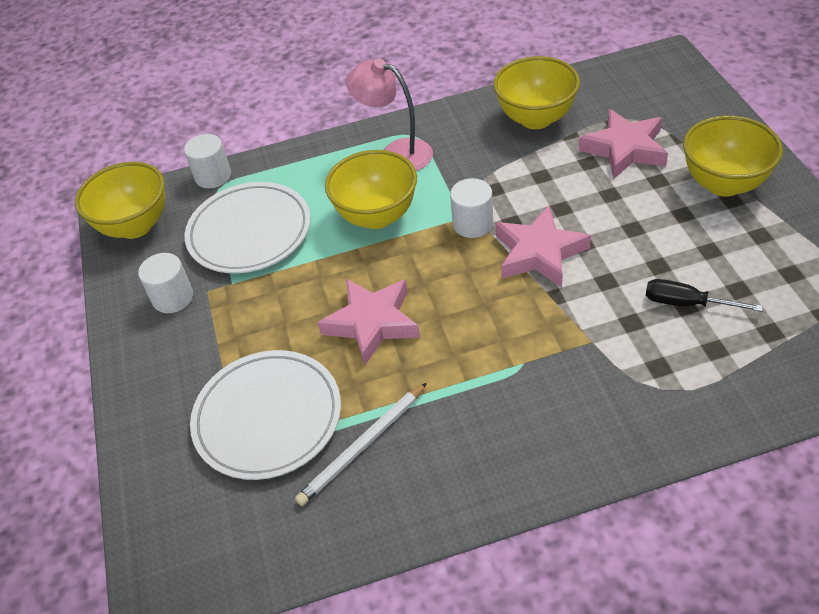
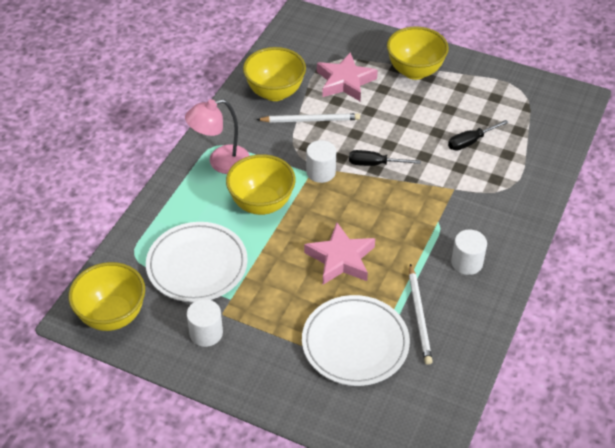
camera: 55 degrees left, 0 degrees up
white cylinder [184,134,231,188] -> white cylinder moved to [451,229,487,275]
pink star [495,206,591,287] -> black screwdriver [349,150,421,166]
none -> white pencil [256,113,360,123]

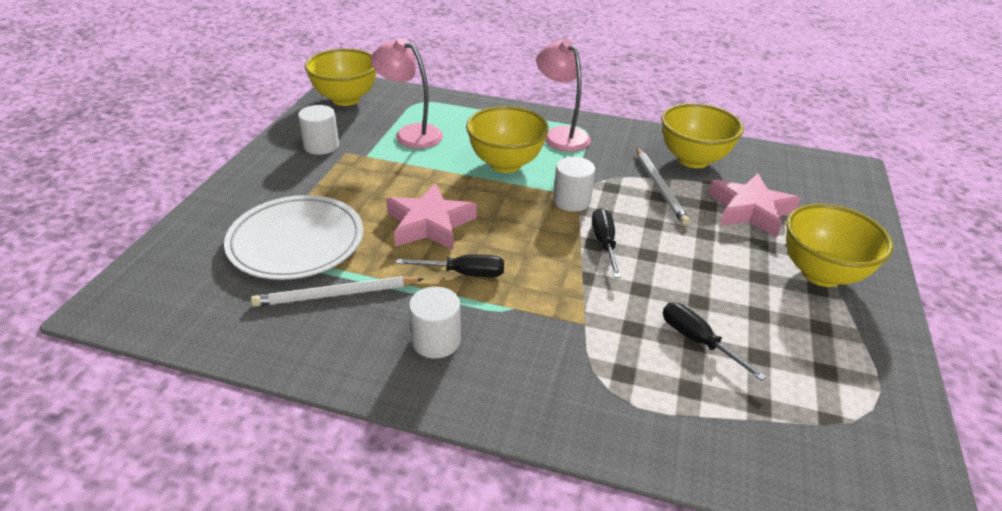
camera: 80 degrees right, 10 degrees down
white plate [146,222,248,302] -> pink lamp [371,38,443,149]
none -> black screwdriver [396,255,504,277]

